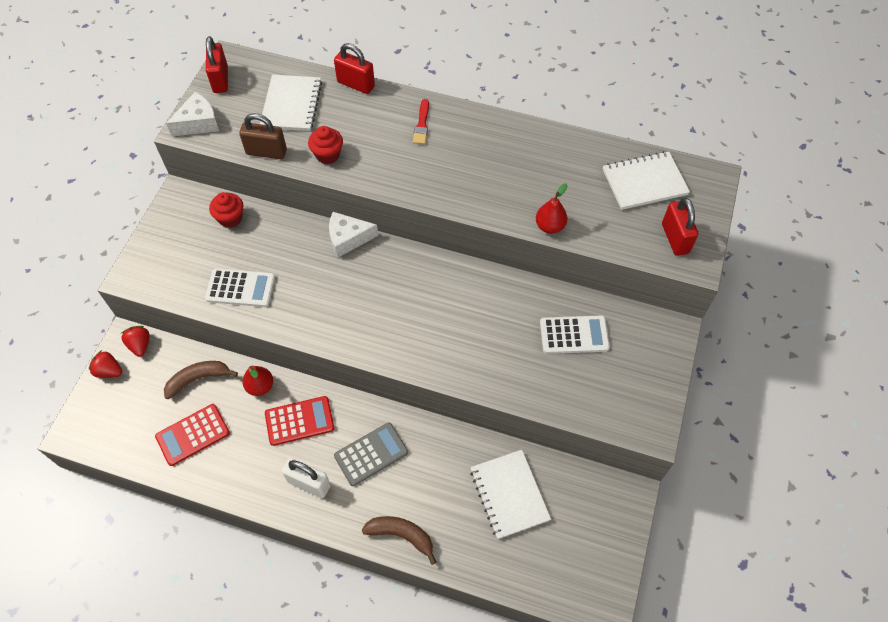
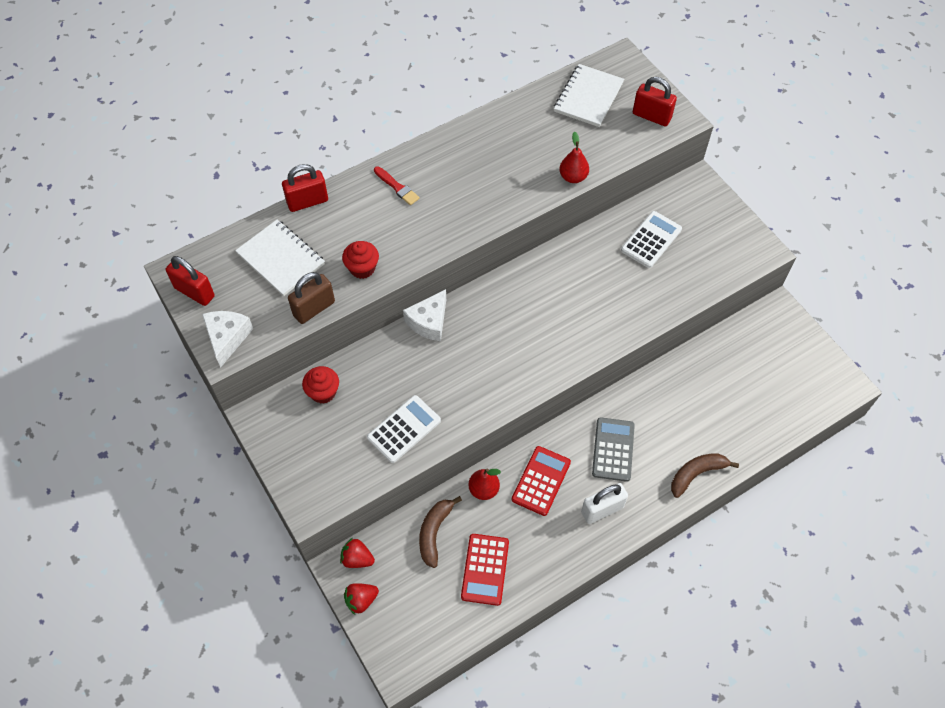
camera: 50 degrees left, 0 degrees up
white notebook [470,450,551,539] -> none

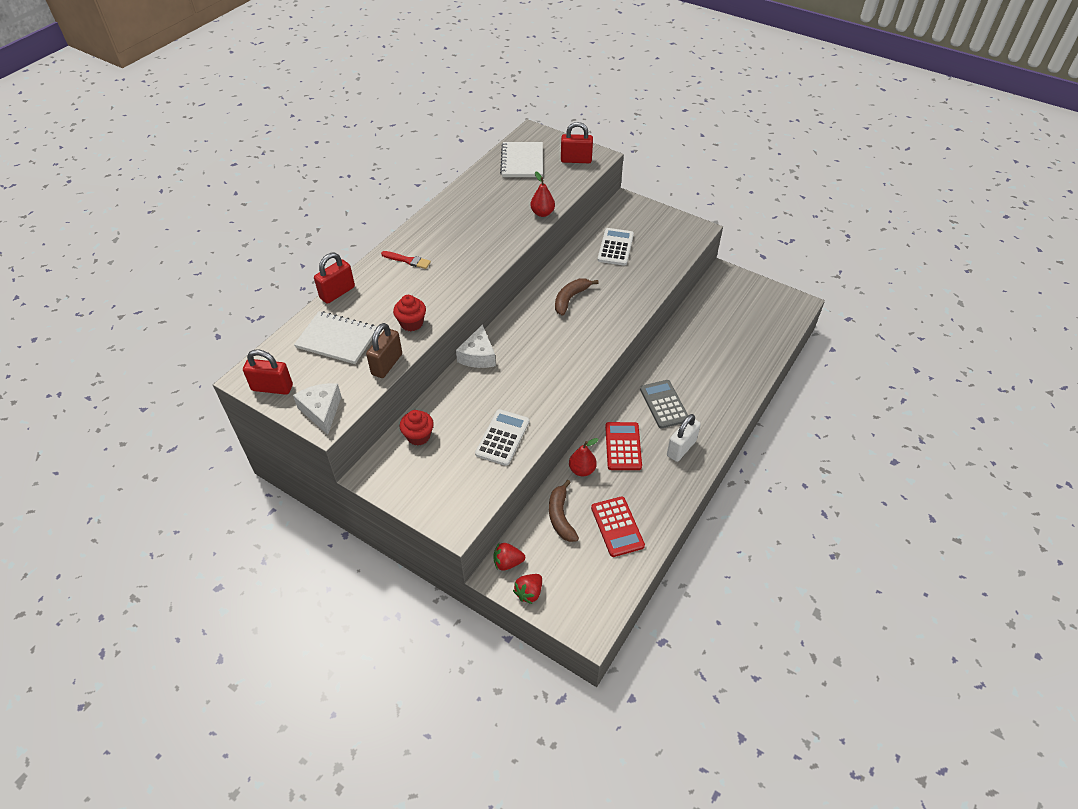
camera: 25 degrees left, 10 degrees down
brown banana [671,453,739,498] -> brown banana moved to [555,279,599,316]

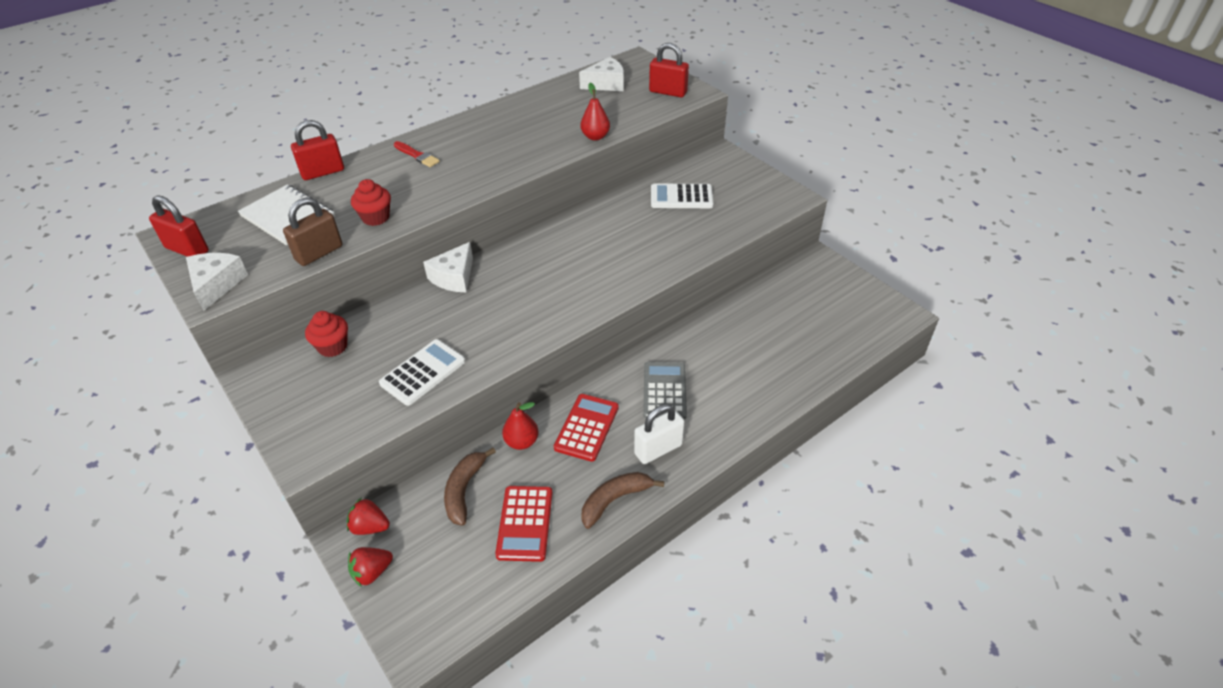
camera: 20 degrees right, 5 degrees down
white notebook [500,142,543,177] -> white cheese [579,57,624,91]
brown banana [555,279,599,316] -> brown banana moved to [581,472,664,529]
white calculator [598,228,634,266] -> white calculator turned 120 degrees counterclockwise [651,184,713,208]

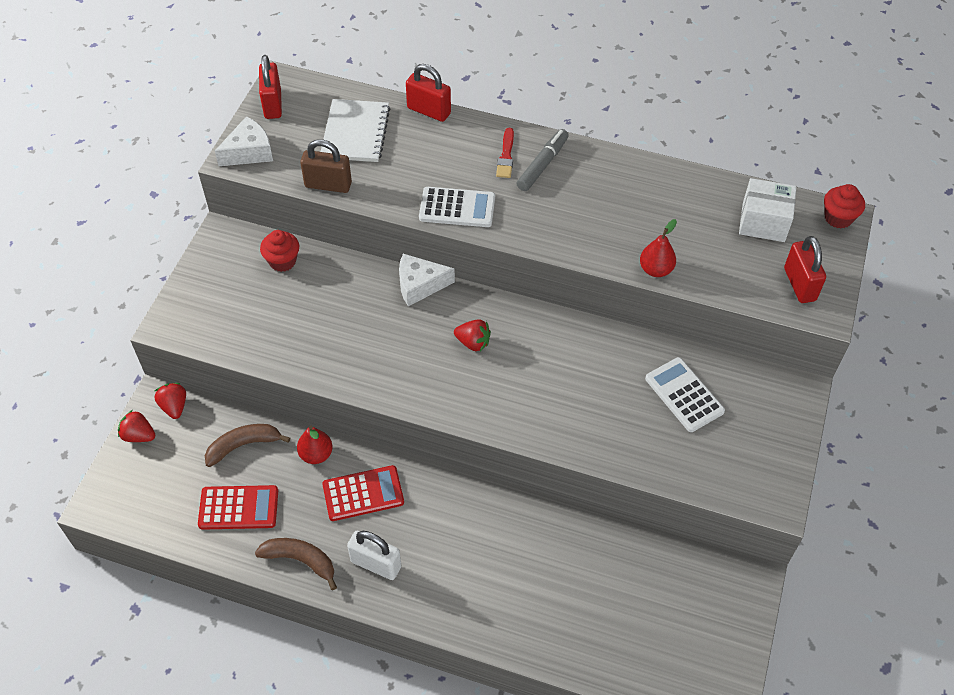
camera: 55 degrees right, 10 degrees up
red cupcake [351,179,391,226] -> red cupcake moved to [824,184,865,229]
white calculator [379,339,465,406] -> white calculator moved to [419,187,495,227]
red calculator [495,486,553,562] -> red calculator turned 150 degrees counterclockwise [198,485,278,530]
white cheese [579,57,624,91] -> white box [739,178,796,242]
grey calculator [643,362,687,419] -> none
none -> red strawberry [454,319,491,352]
none -> grey marker [516,129,569,191]

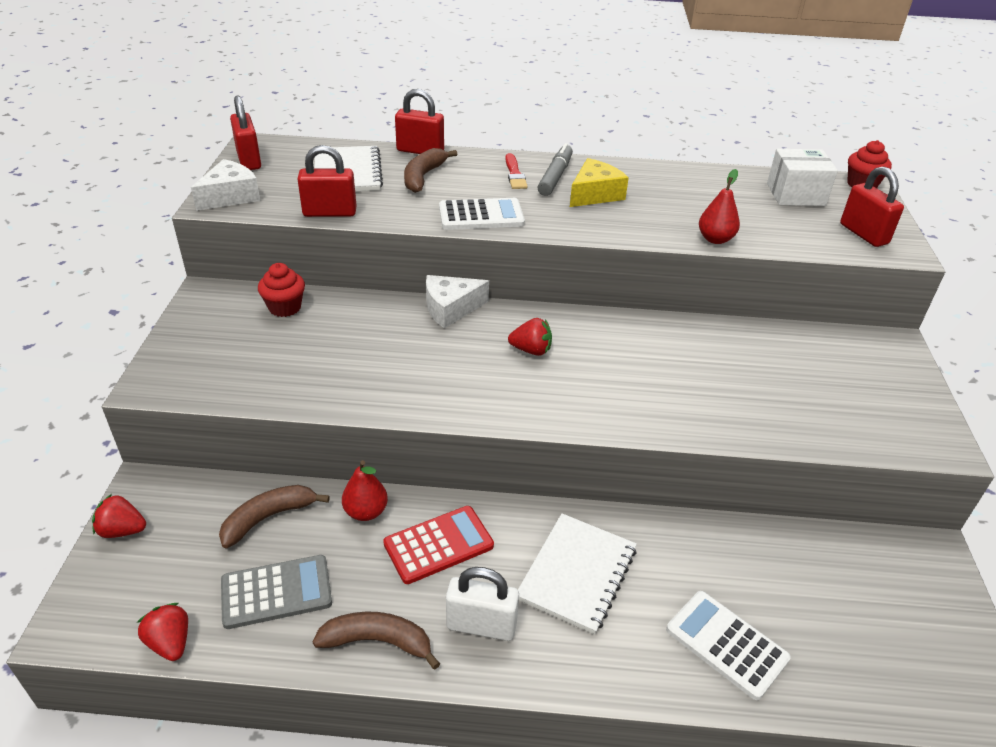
camera: 15 degrees left, 15 degrees down
red strawberry [155,383,186,419] -> red strawberry moved to [137,603,188,661]
red calculator [198,485,278,530] -> grey calculator [221,555,332,629]
brown padlock [300,139,352,193] -> red padlock [298,145,357,217]
white calculator [645,357,725,432] -> white calculator moved to [666,591,791,700]
none -> brown banana [404,148,457,193]
none -> white notebook [518,514,637,634]
none -> yellow cheese [570,158,629,207]

